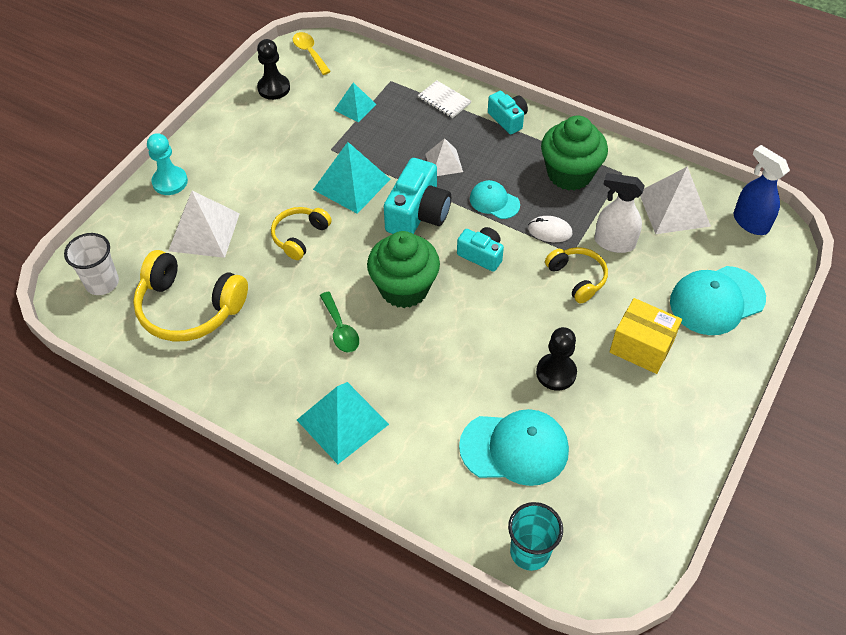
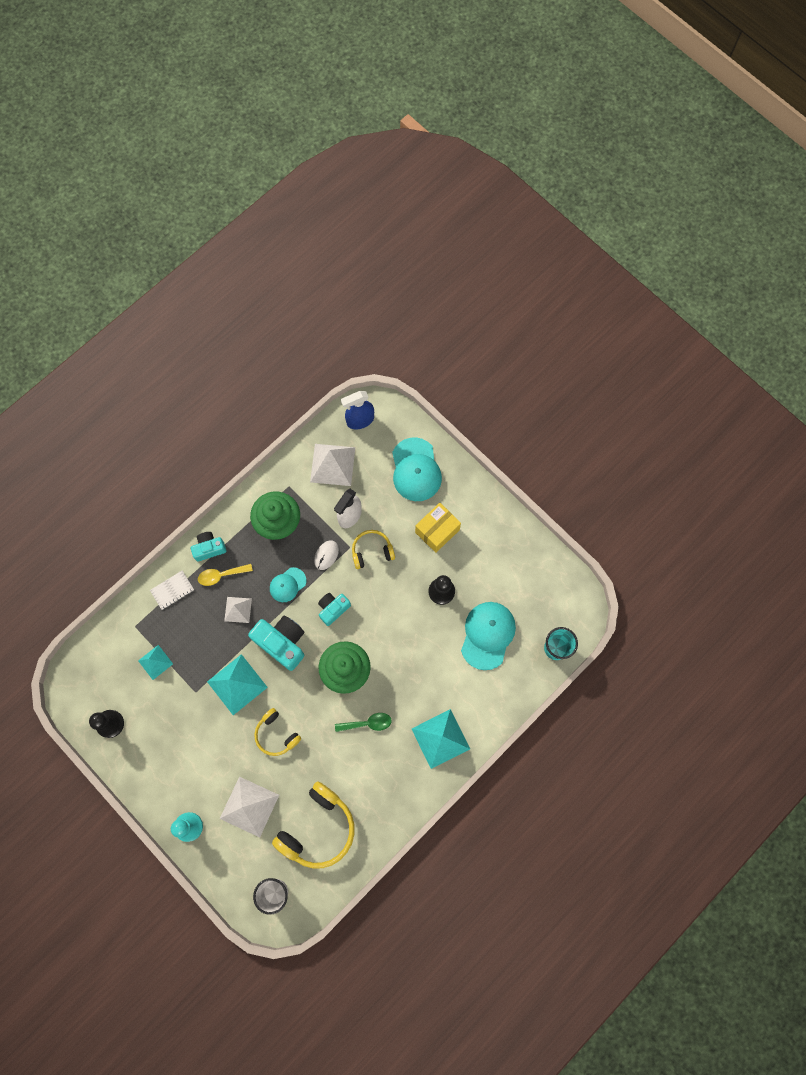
camera: 75 degrees left, 20 degrees up
yellow spoon [293,32,331,75] -> yellow spoon moved to [198,564,253,586]

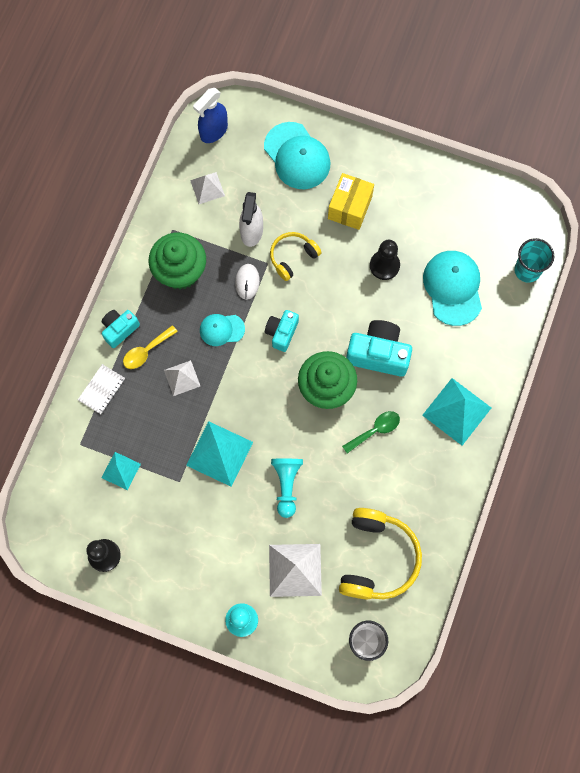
camera: 25 degrees left, 0 degrees up
turquoise camera [248,616,304,671] -> turquoise camera moved to [346,320,412,377]
yellow headphones [254,708,301,756] -> turquoise pawn [271,459,303,518]
turquoise cap [270,567,306,602] -> turquoise cap turned 60 degrees clockwise [200,314,245,346]
white pyramid [310,444,355,486] -> white pyramid [190,172,225,204], size x0.59

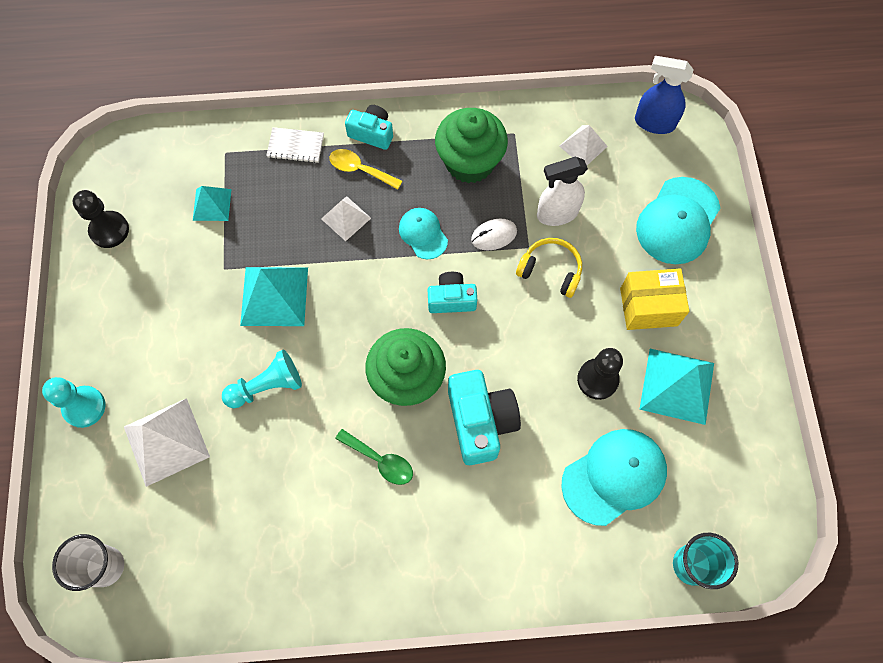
camera: 65 degrees right, 5 degrees down
yellow headphones [339,508,422,599] -> none
turquoise pyramid [422,378,491,445] -> turquoise pyramid moved to [639,349,714,425]

